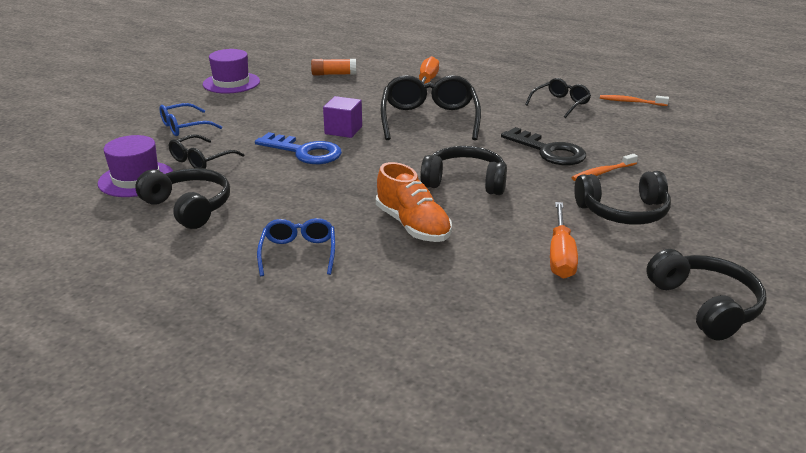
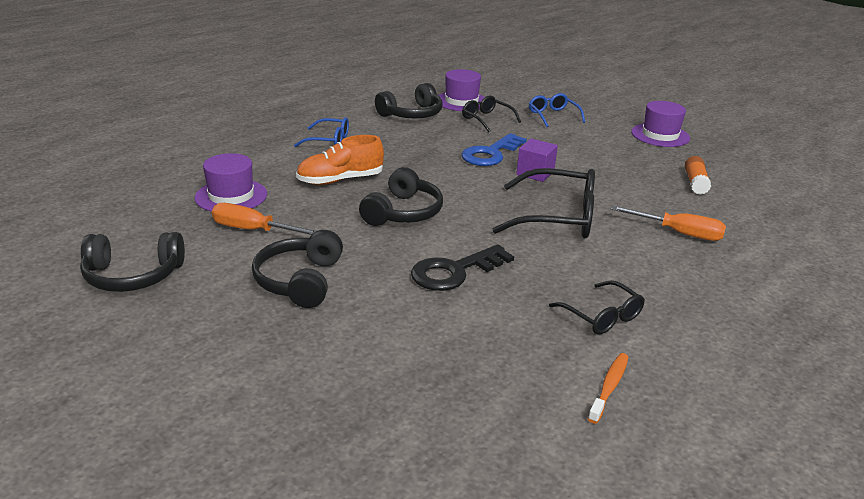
camera: 100 degrees right, 0 degrees up
orange toothbrush [571,154,638,181] -> none
none -> purple hat [194,153,267,212]

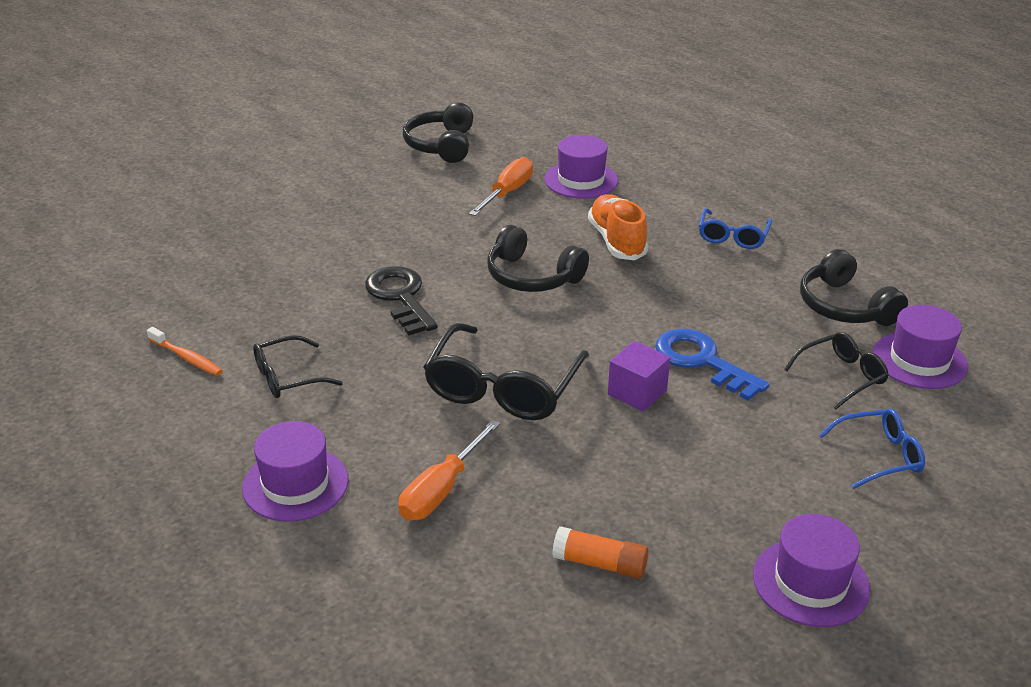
camera: 100 degrees right, 5 degrees up
black headphones [252,230,343,308] -> none
none -> purple hat [242,421,348,522]

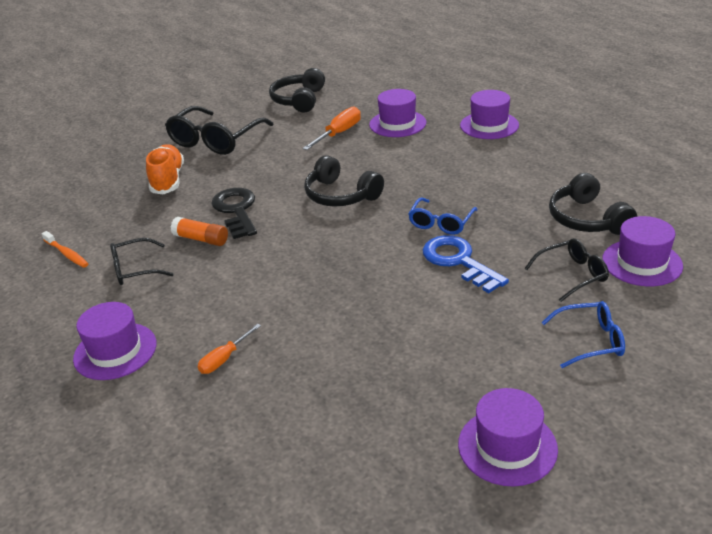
camera: 10 degrees right, 0 degrees up
orange screwdriver [398,420,500,521] -> orange screwdriver [198,324,261,374], size x0.64
black glasses [424,323,589,420] -> black glasses moved to [165,106,274,155]
orange glue stick [552,526,649,579] -> orange glue stick moved to [171,217,228,246]
orange shoe [588,194,648,260] -> orange shoe moved to [146,144,184,195]
purple cube [608,341,670,411] -> none
blue glasses [699,208,772,249] -> blue glasses moved to [408,198,478,235]
none -> purple hat [460,90,519,139]

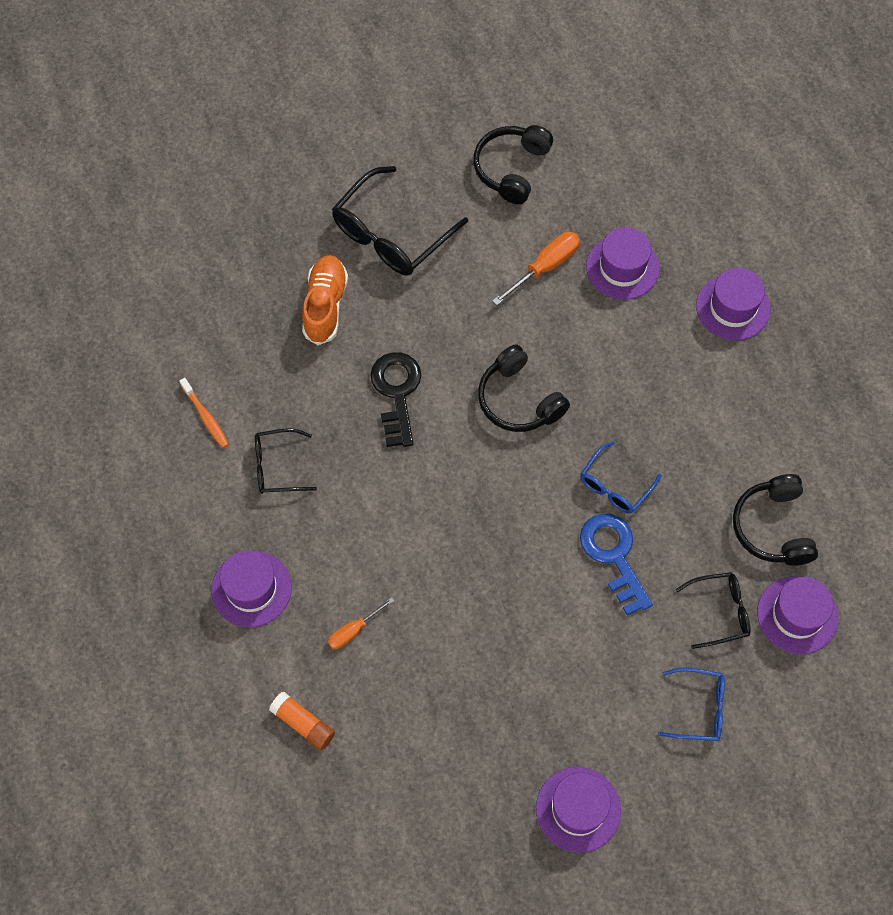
camera: 10 degrees right, 30 degrees up
orange glue stick [171,217,228,246] -> orange glue stick moved to [269,691,335,750]

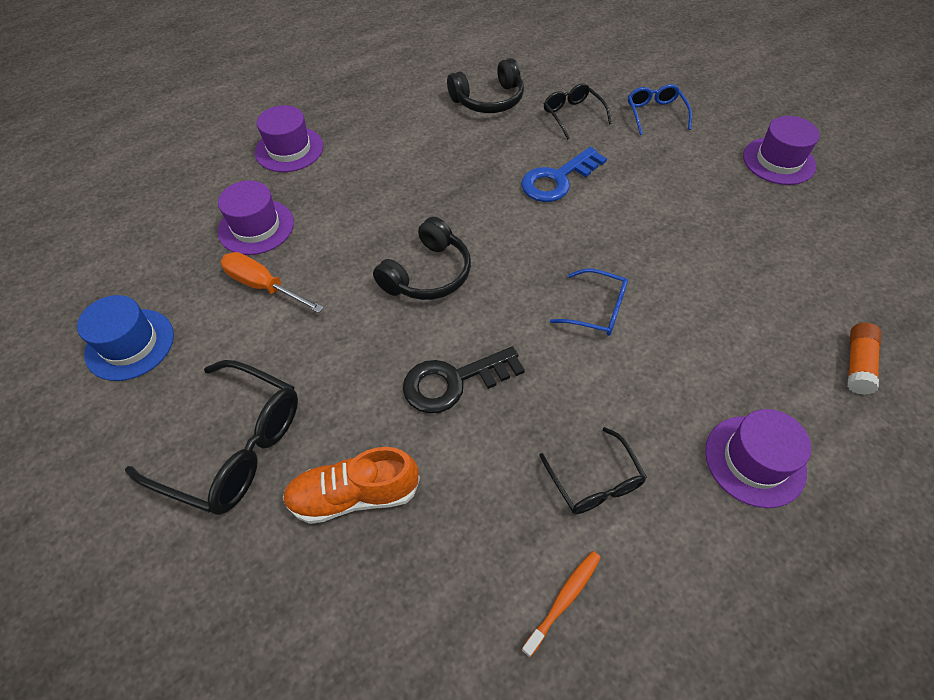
camera: 105 degrees left, 10 degrees down
orange screwdriver [328,597,394,649] -> none
black headphones [473,125,553,204] -> blue hat [77,295,174,381]
blue glasses [581,441,662,513] -> blue glasses moved to [550,268,628,336]
purple hat [757,576,838,654] -> none

